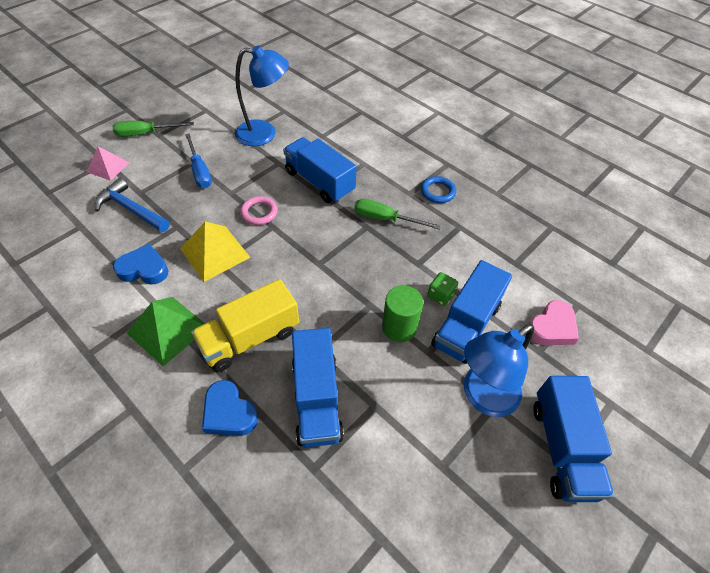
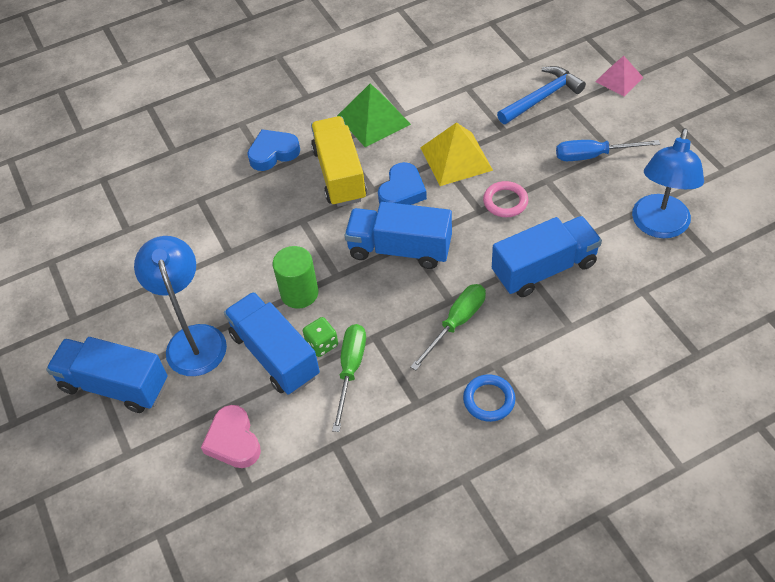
camera: 115 degrees right, 0 degrees up
green screwdriver [113,121,194,137] -> green screwdriver moved to [332,324,366,432]
blue heart [113,244,168,285] -> blue heart moved to [378,162,427,205]
blue truck [292,328,344,447] -> blue truck moved to [344,202,452,269]

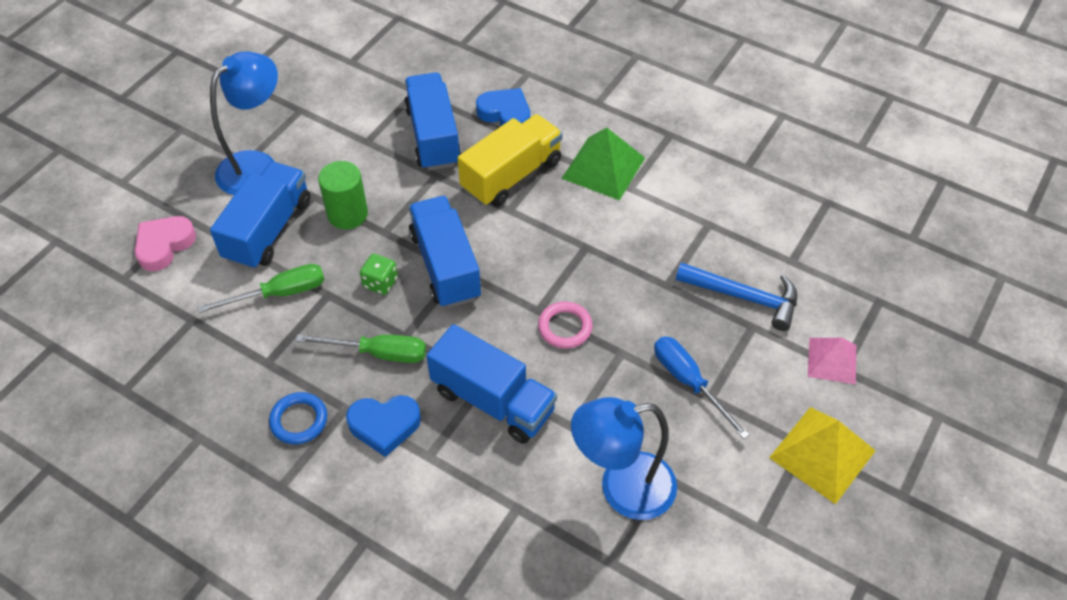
camera: 55 degrees right, 0 degrees up
blue truck [46,337,168,413] -> blue truck moved to [404,72,462,171]
green dice [303,317,338,357] -> green dice moved to [360,253,398,295]
blue heart [378,162,427,205] -> blue heart moved to [346,395,421,457]
yellow pyramid [420,122,493,186] -> yellow pyramid moved to [769,407,876,504]

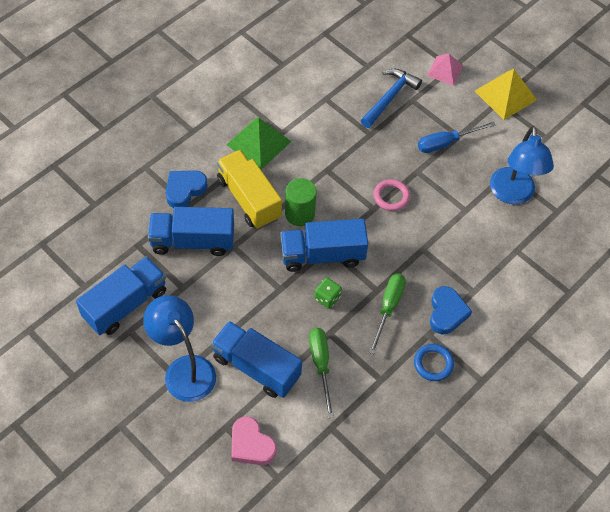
camera: 80 degrees left, 5 degrees up
green cylinder [318,161,368,229] -> green cylinder moved to [285,178,317,226]
blue truck [426,324,557,444] -> blue truck moved to [76,256,166,335]

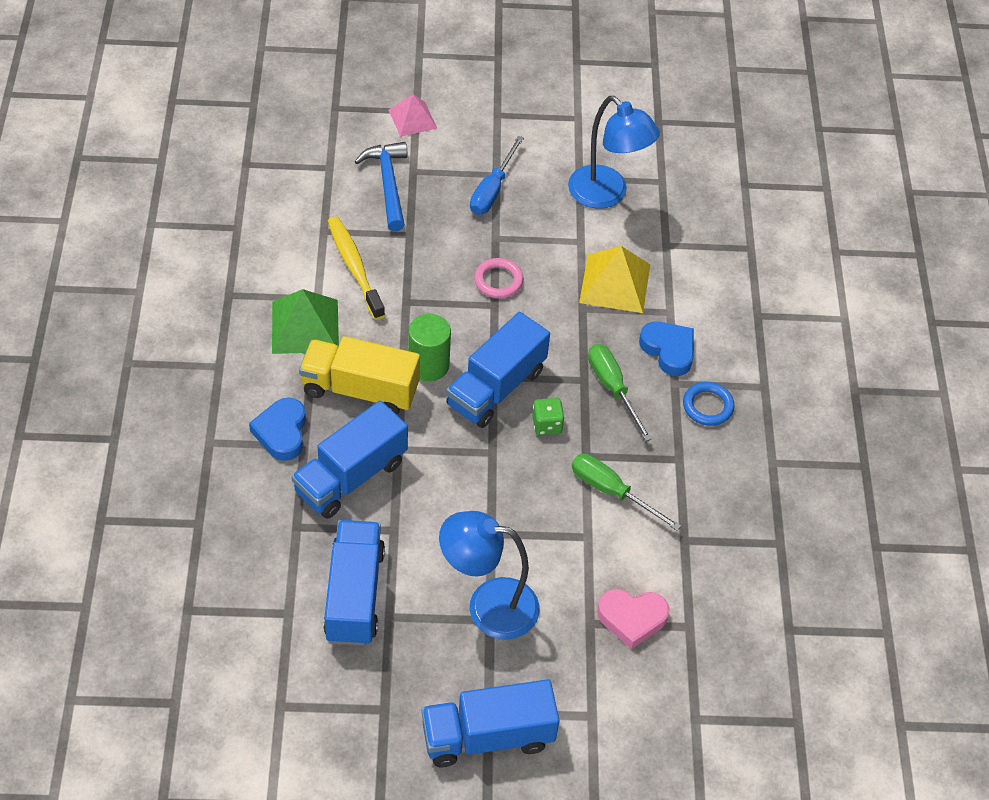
camera: 45 degrees left, 5 degrees down
blue truck [211,321,302,398] -> blue truck moved to [422,679,559,767]
yellow pyramid [475,69,537,120] -> yellow pyramid moved to [579,246,650,313]
none -> yellow toothbrush [328,216,385,320]

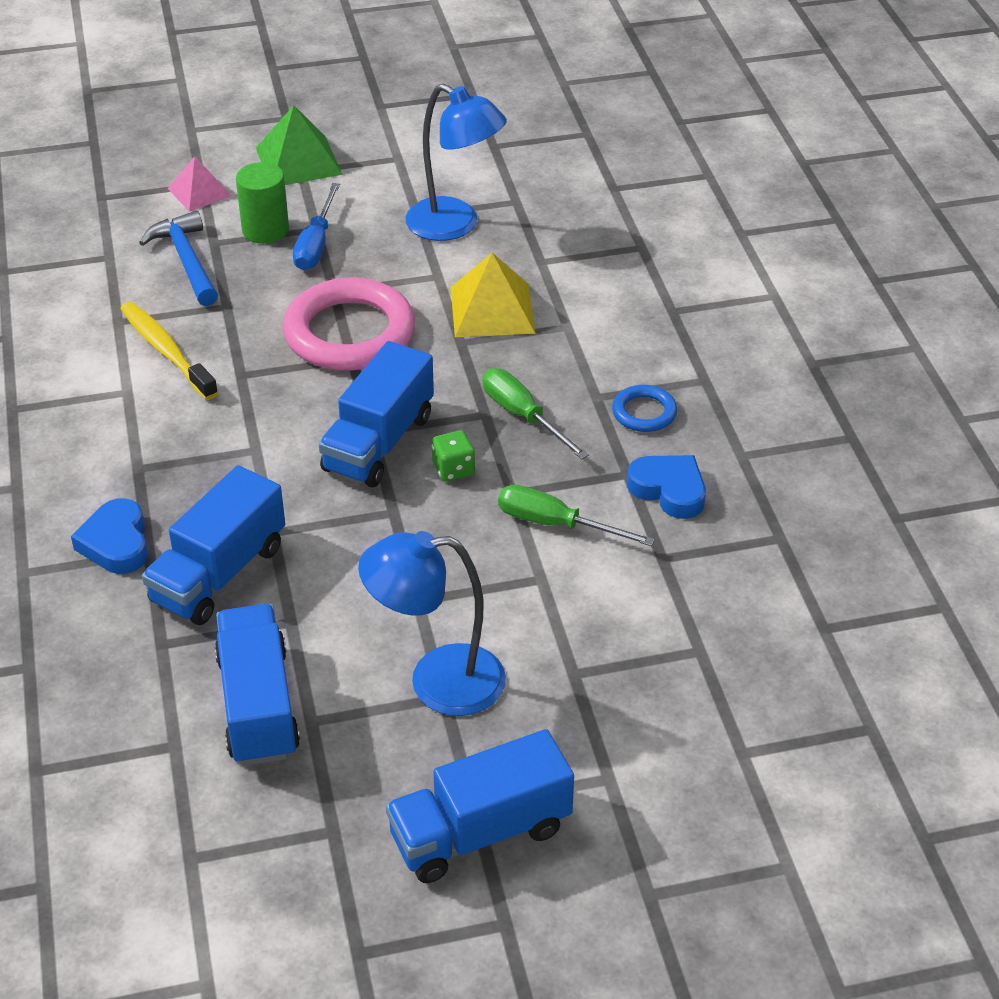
camera: 10 degrees left, 10 degrees down
green pyramid [272,289,339,354] -> green pyramid moved to [256,105,343,185]
yellow truck [299,336,420,415] -> none
green cylinder [408,314,451,381] -> green cylinder moved to [236,162,289,244]
pink ring [474,258,523,298] -> pink ring [283,278,415,370], size x2.12
pink heart [597,589,670,649] -> none
blue heart [639,321,694,376] -> blue heart moved to [627,455,706,519]

